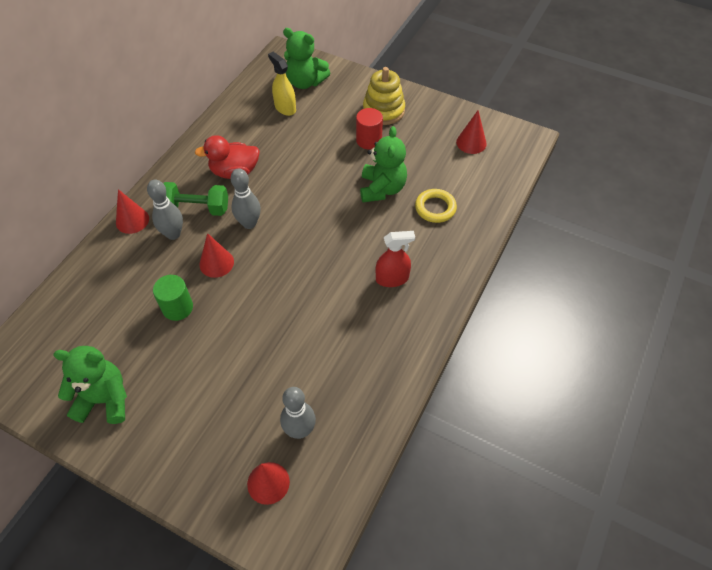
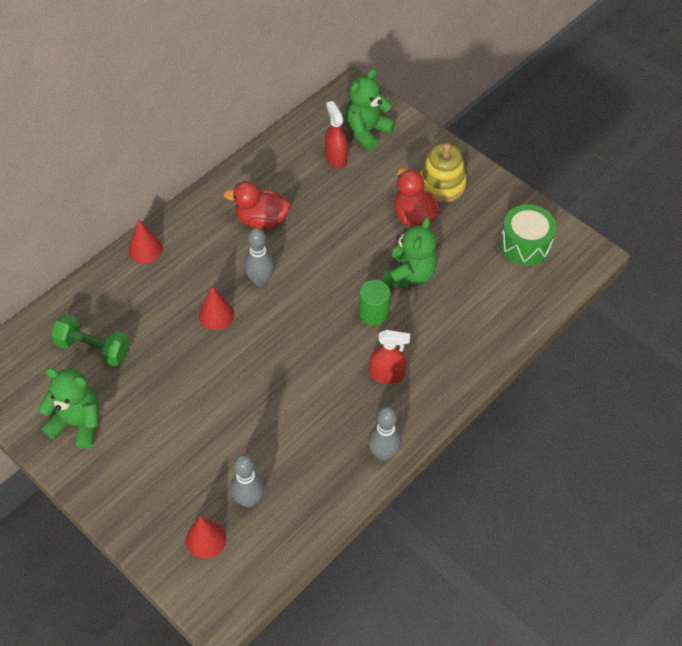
camera: 15 degrees right, 0 degrees up
grey bowling pin [147,179,183,240] -> grey bowling pin moved to [368,407,401,461]
green cylinder [153,275,193,321] -> green cylinder moved to [359,280,391,325]
green dumbbell [163,182,228,216] -> green dumbbell moved to [51,314,130,366]
yellow spray bottle [268,52,296,116] -> red spray bottle [325,101,348,168]
green teddy bear [283,28,330,89] -> green teddy bear turned 90 degrees clockwise [345,69,396,151]
red cylinder [356,108,383,150] -> red duck [394,168,440,227]
yellow ring [415,189,457,223] -> none
red cone [456,111,487,154] -> green drum [500,204,557,266]

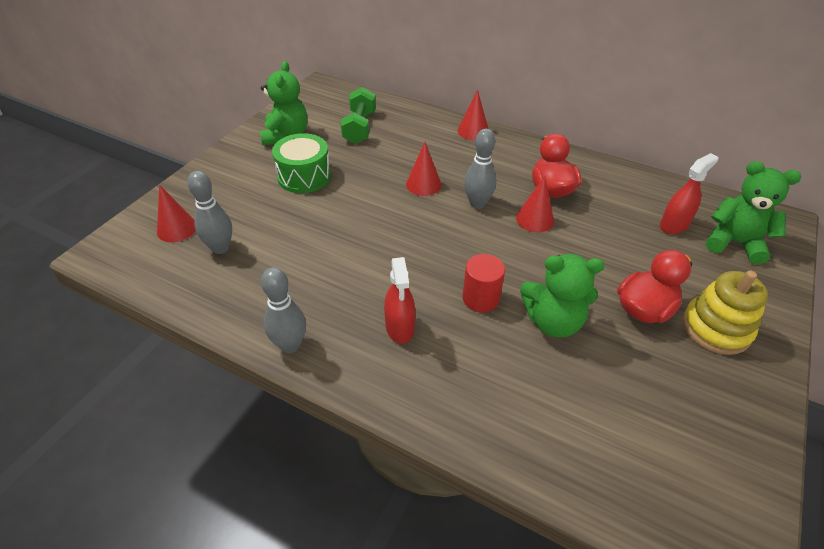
camera: 75 degrees right, 10 degrees down
green cylinder [359,280,391,325] -> red cylinder [462,254,505,312]
green drum [500,204,557,266] -> green drum moved to [272,133,331,193]
none -> red cone [516,176,554,232]

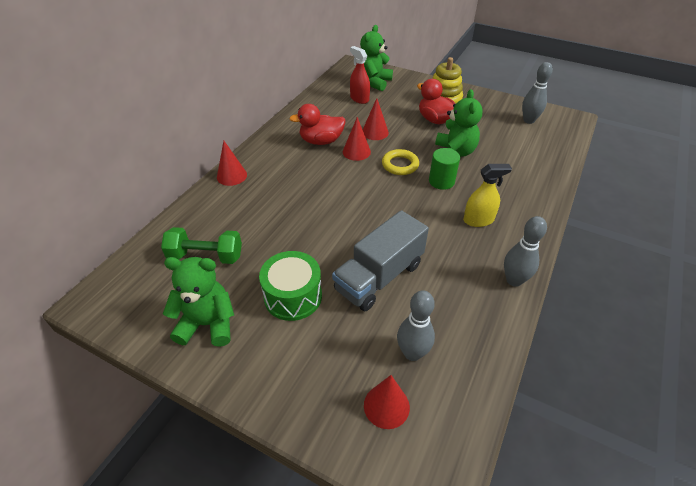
camera: 90 degrees left, 0 degrees up
red spray bottle [384,257,415,344] -> yellow spray bottle [463,164,512,227]
red cone [406,142,441,196] -> red cone moved to [363,98,389,140]
red cylinder [462,254,505,312] -> green cylinder [429,148,460,190]
grey bowling pin [464,129,497,209] -> grey bowling pin moved to [522,62,553,124]
none -> grey truck [332,210,429,311]
none -> yellow ring [382,149,419,175]

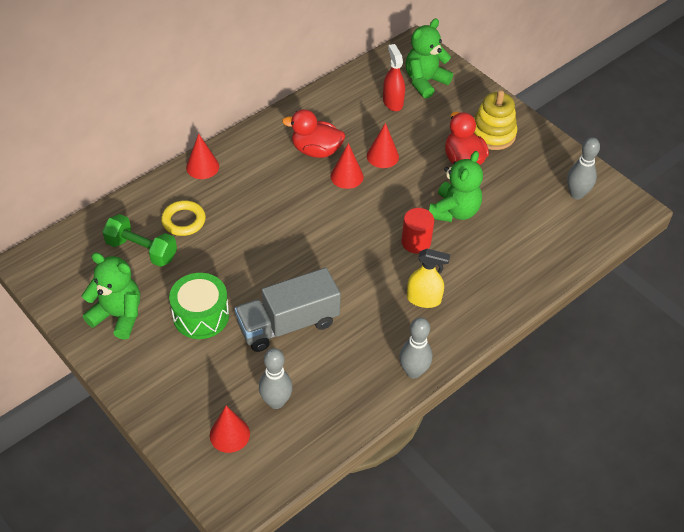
camera: 20 degrees right, 5 degrees up
yellow ring [382,149,419,175] -> yellow ring moved to [161,200,206,236]
green cylinder [429,148,460,190] -> red cylinder [401,208,434,254]

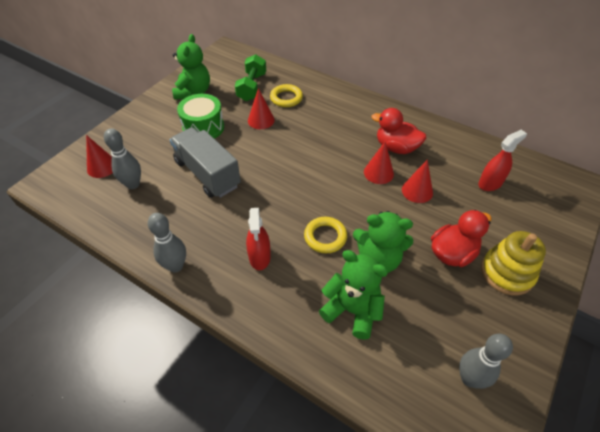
camera: 75 degrees right, 0 degrees up
red cone [186,133,219,179] -> red cone moved to [248,88,275,129]
red duck [282,109,345,158] -> red duck turned 60 degrees counterclockwise [371,108,426,154]
red cylinder [401,208,434,254] -> yellow ring [304,217,347,253]
green teddy bear [406,19,453,99] -> green teddy bear moved to [319,250,388,340]
yellow spray bottle [407,249,450,308] -> red spray bottle [246,208,271,270]

